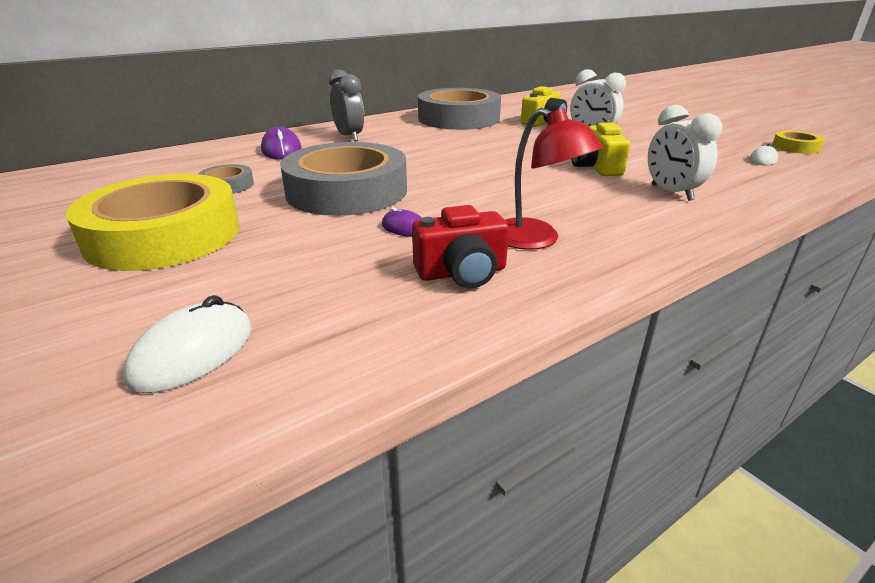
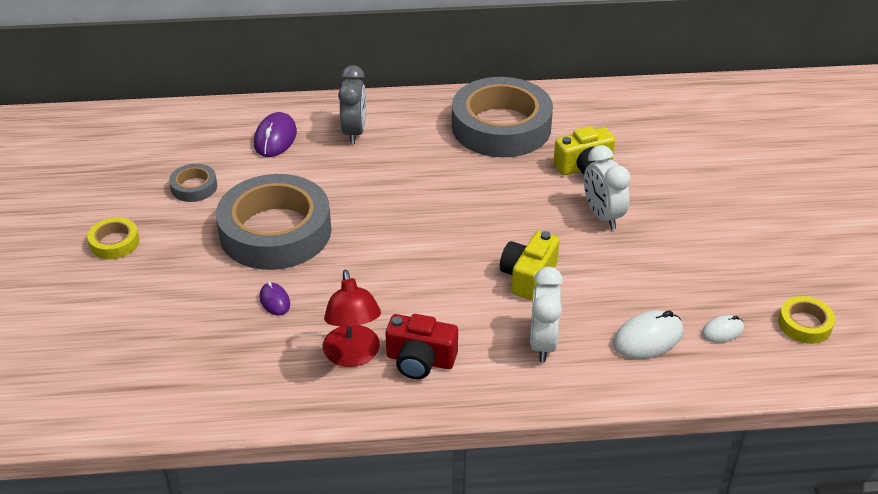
camera: 30 degrees right, 10 degrees up
yellow tape [66,174,240,271] -> yellow tape [87,217,140,259], size x0.43
white mouse [123,295,252,393] -> white mouse moved to [613,310,683,359]
red camera [412,205,509,288] -> red camera moved to [385,314,458,379]

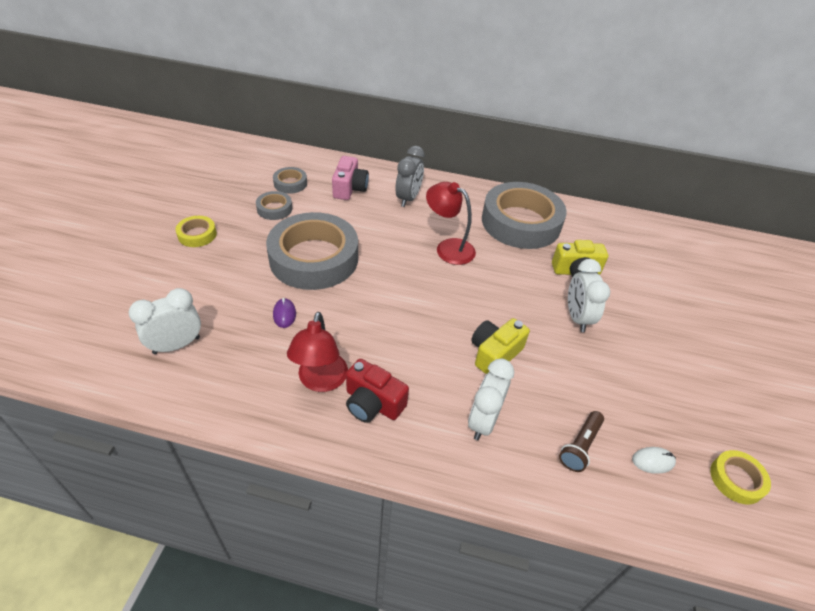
camera: 15 degrees right, 5 degrees up
purple mouse [254,112,297,157] -> pink camera [332,156,369,200]
white mouse [613,310,683,359] -> brown flashlight [559,411,604,472]
none -> white clock [129,288,201,354]
none -> grey tape [273,167,307,194]
none -> red lamp [426,182,476,265]

